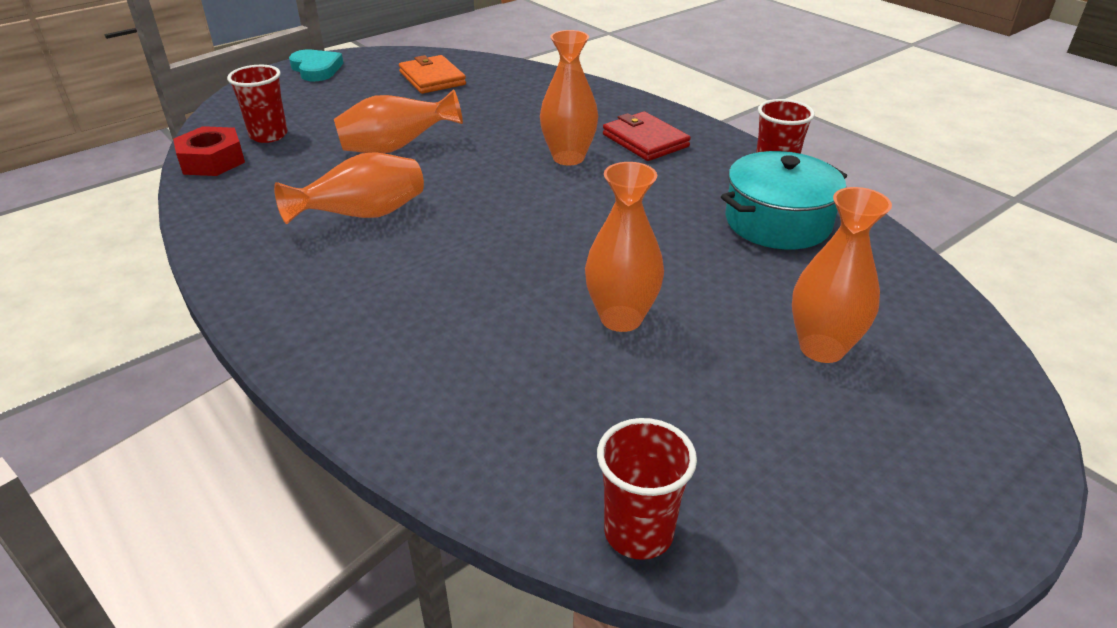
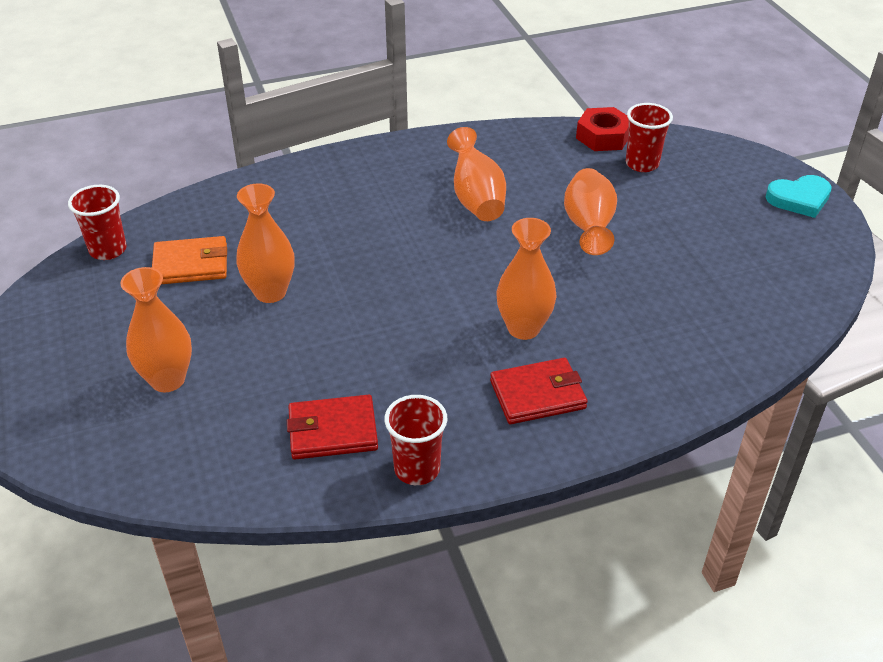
camera: 110 degrees right, 5 degrees up
orange wallet [399,55,466,94] -> orange wallet moved to [152,236,227,284]
turquoise pot [721,151,847,249] -> red wallet [287,395,378,460]

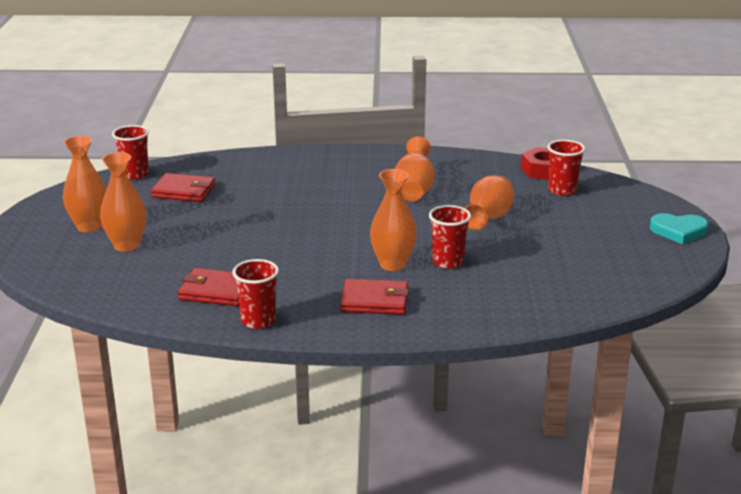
camera: 20 degrees right, 15 degrees down
orange wallet [152,236,227,284] -> red wallet [151,173,215,202]
orange vase [236,183,295,303] -> orange vase moved to [63,136,106,232]
none -> red cup [429,205,471,269]

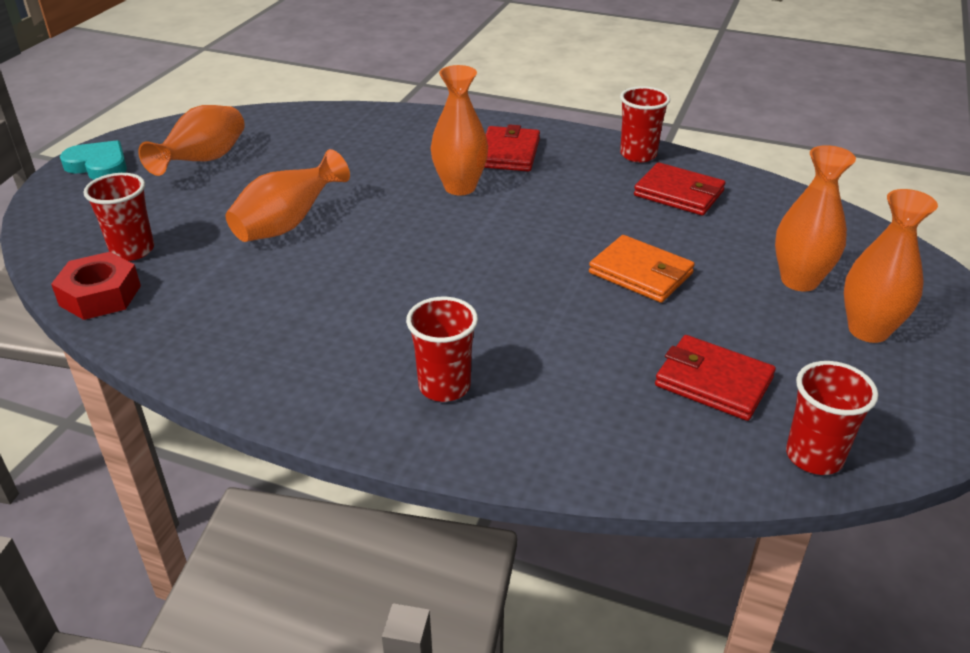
camera: 160 degrees left, 10 degrees up
red wallet [340,279,409,315] -> red wallet turned 75 degrees clockwise [484,124,540,172]
orange vase [395,136,435,201] -> orange vase moved to [138,105,245,176]
red cup [429,205,471,269] -> red cup moved to [406,297,478,402]
none -> orange wallet [589,235,695,303]

